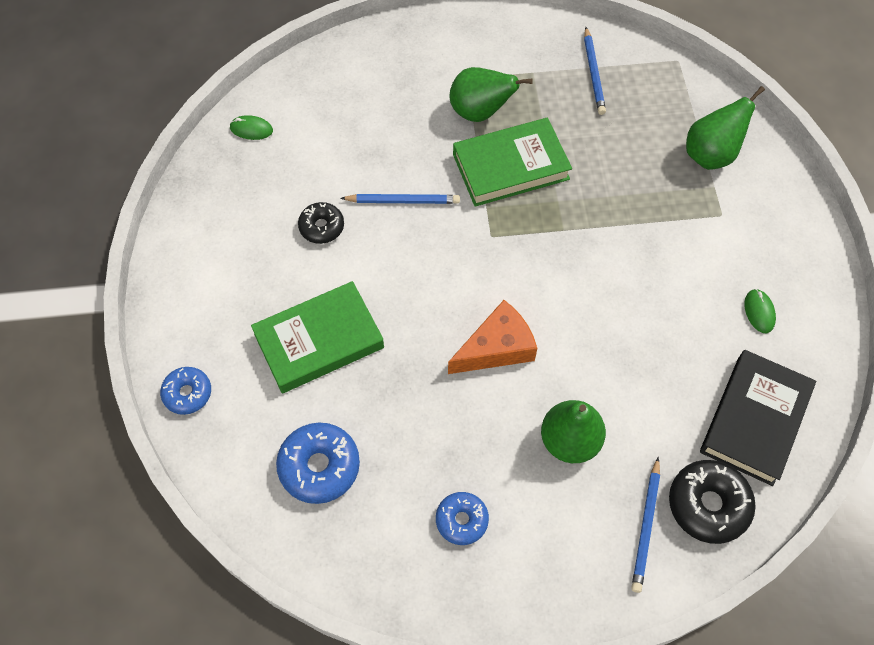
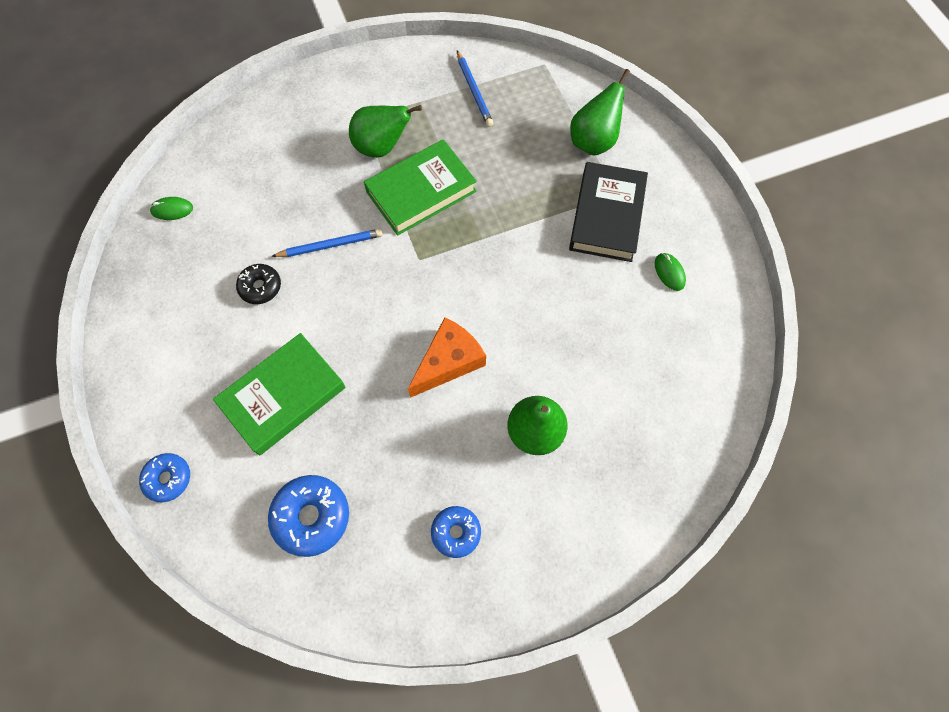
camera: 15 degrees left, 5 degrees up
blue pencil [631,457,660,593] -> none
black donut [669,460,756,544] -> none
black book [700,350,816,486] -> black book moved to [569,162,648,262]

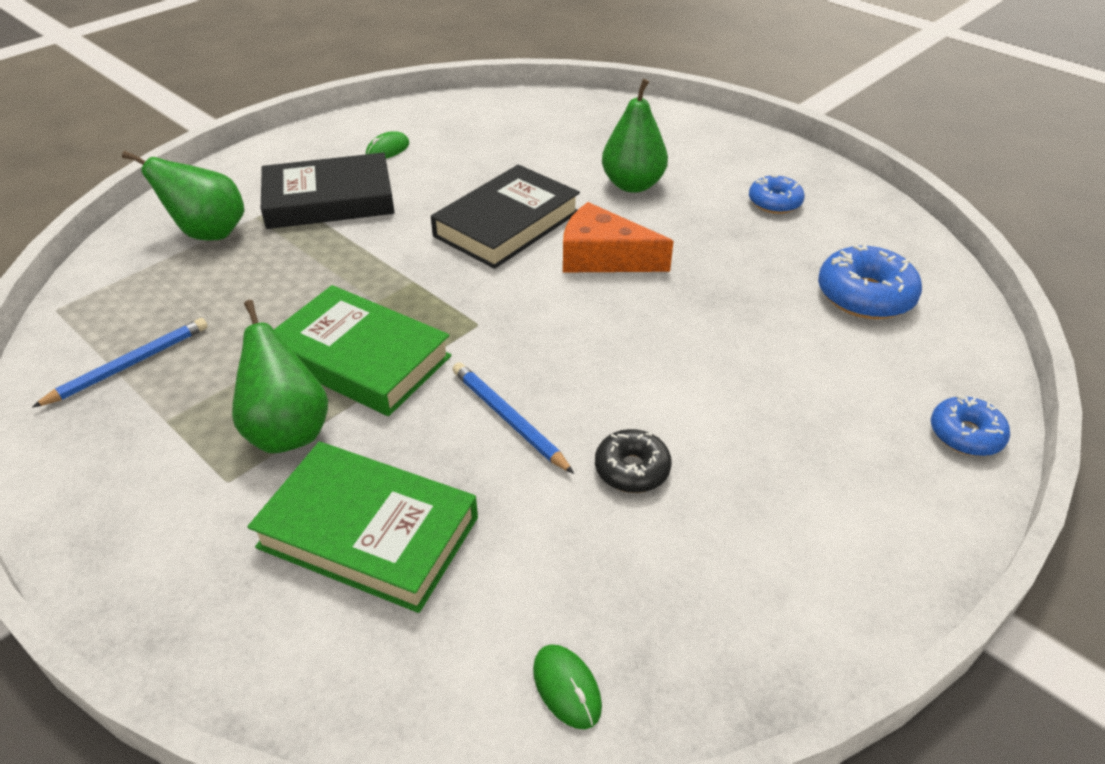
camera: 115 degrees left, 25 degrees down
green book [213,333,345,456] -> green book moved to [247,442,478,613]
none -> black book [431,164,580,269]

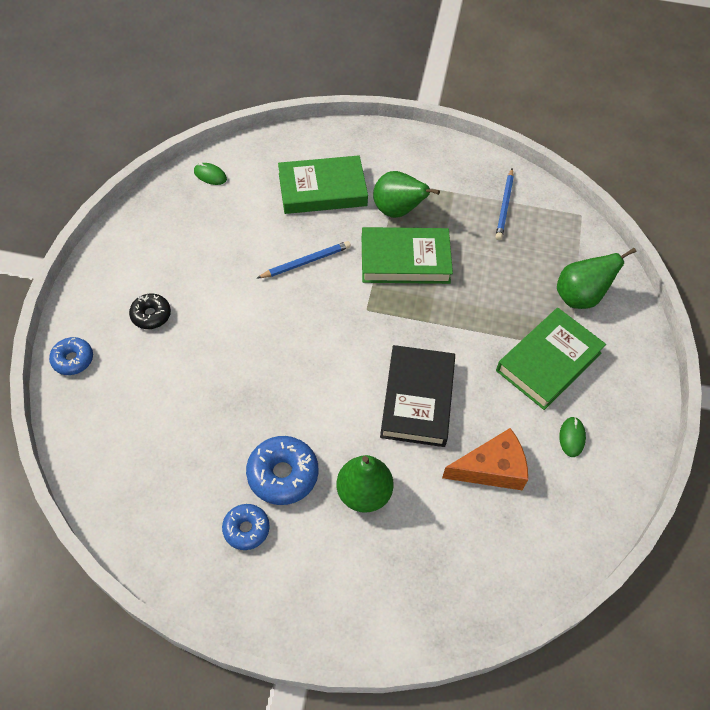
camera: 145 degrees right, 15 degrees up
black book [261,153,395,229] -> green book [496,308,606,410]
blue pencil [452,362,574,474] -> blue pencil turned 45 degrees counterclockwise [257,241,351,278]
orange cheese [563,202,674,272] -> orange cheese moved to [442,428,528,490]
black donut [595,429,672,493] -> black donut moved to [129,294,171,329]
blue donut [818,244,922,319] -> blue donut moved to [246,436,318,505]

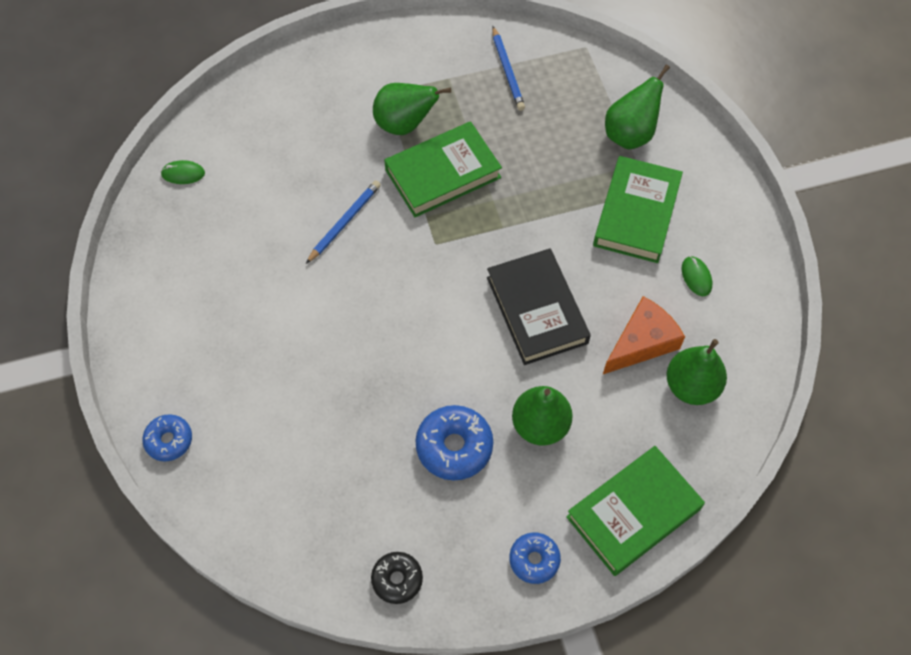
camera: 25 degrees left, 5 degrees up
black donut [129,294,171,329] -> black donut moved to [371,552,423,604]
blue donut [222,504,270,550] -> blue donut moved to [509,532,561,584]
green book [278,155,368,214] -> green book moved to [566,446,705,576]
none -> green pear [666,339,727,405]

